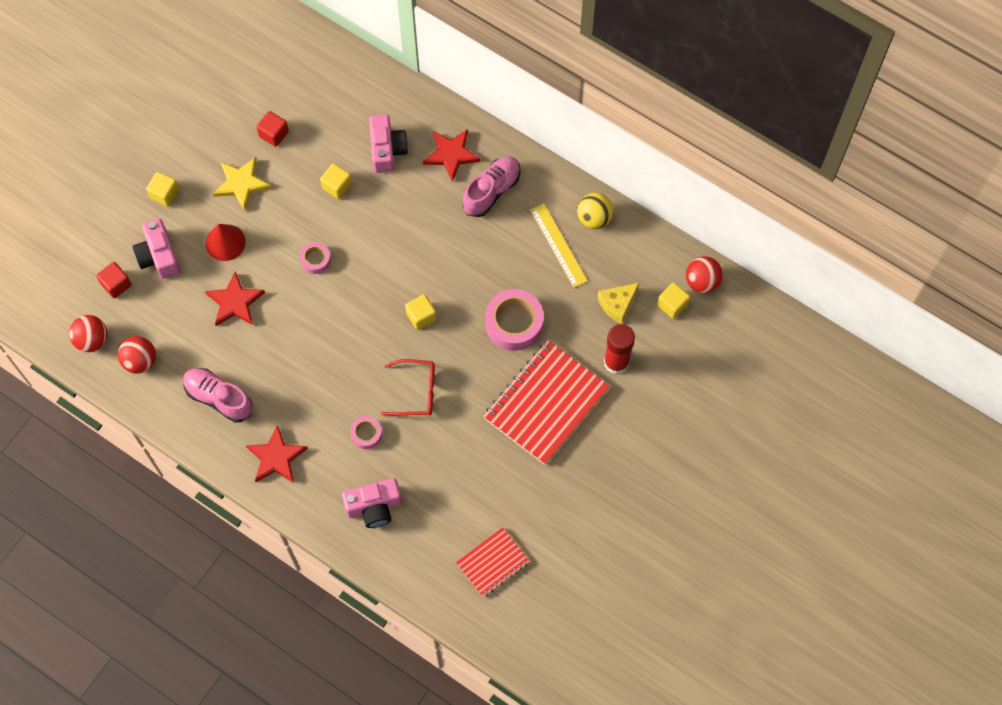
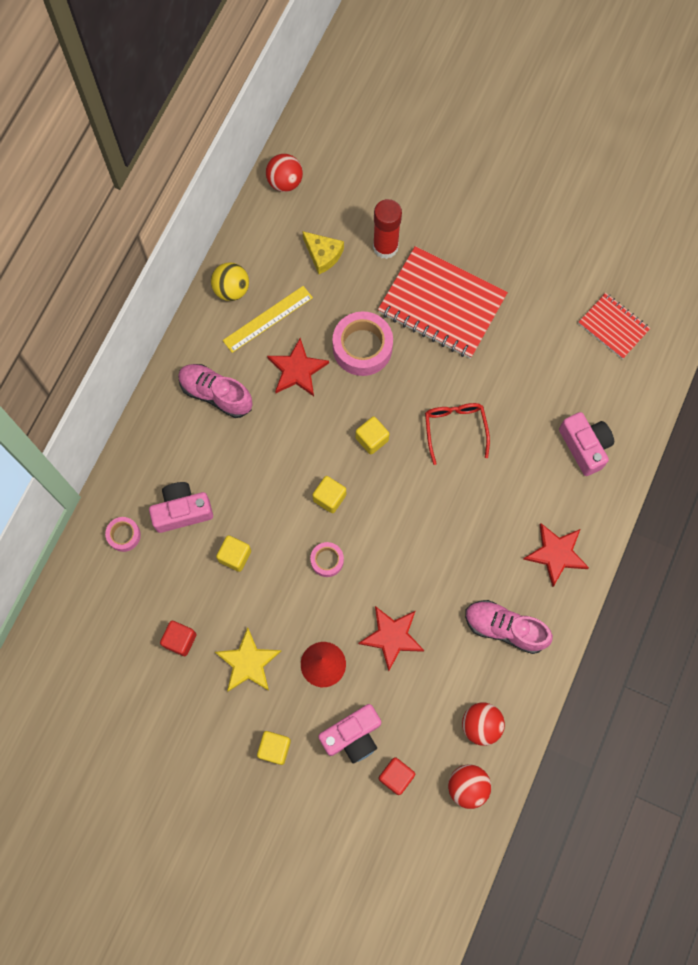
camera: 100 degrees left, 5 degrees up
pink shoe [183,368,253,422] -> pink shoe turned 90 degrees clockwise [465,600,553,654]
pink tape [350,416,382,449] -> pink tape moved to [105,517,141,552]
red star [423,129,481,182] -> red star moved to [267,338,329,396]
yellow cube [657,282,690,319] -> yellow cube moved to [312,476,346,513]

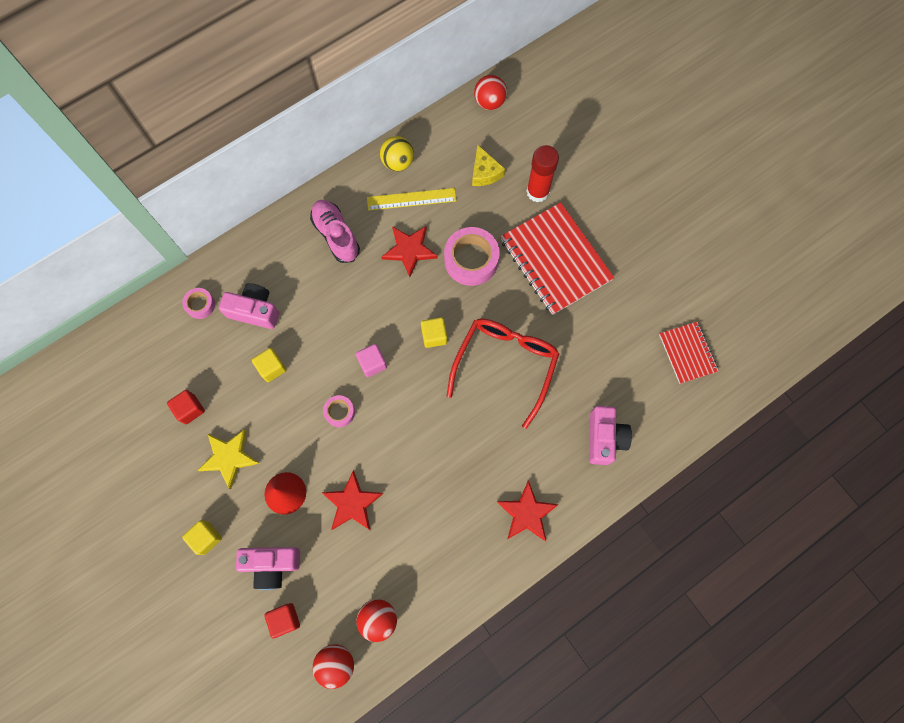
camera: 30 degrees right, 0 degrees up
yellow cube [312,476,346,513] -> pink cube [356,344,387,377]
red glasses [425,403,490,465] -> red glasses [447,318,560,429], size x1.66
pink shoe [465,600,553,654] -> none

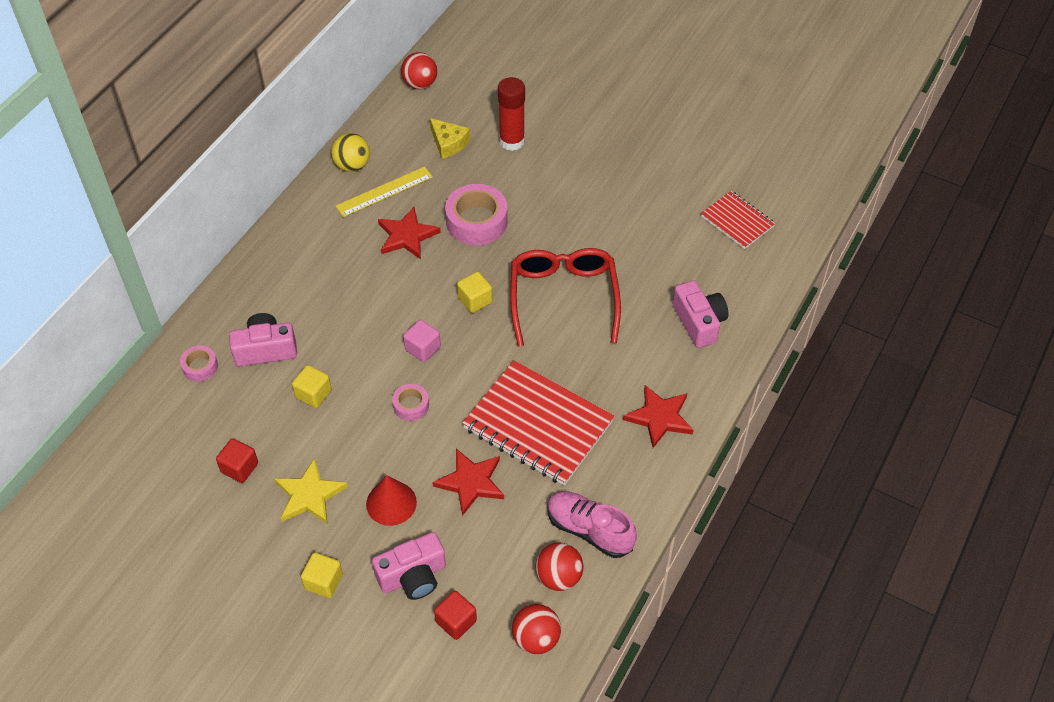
camera: 25 degrees left, 20 degrees down
pink shoe [310,200,360,263] -> pink shoe moved to [547,491,637,558]
red notebook [501,202,614,315] -> red notebook moved to [462,360,615,486]

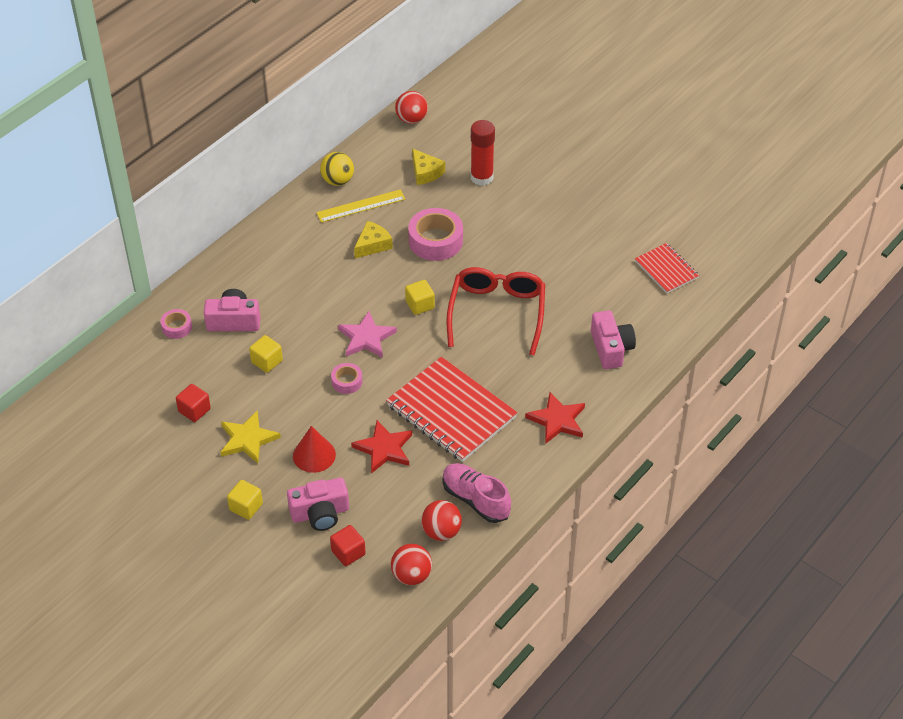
camera: 10 degrees right, 5 degrees down
red star [378,207,441,259] -> yellow cheese [354,221,393,258]
pink cube [403,320,441,362] -> pink star [338,311,397,358]

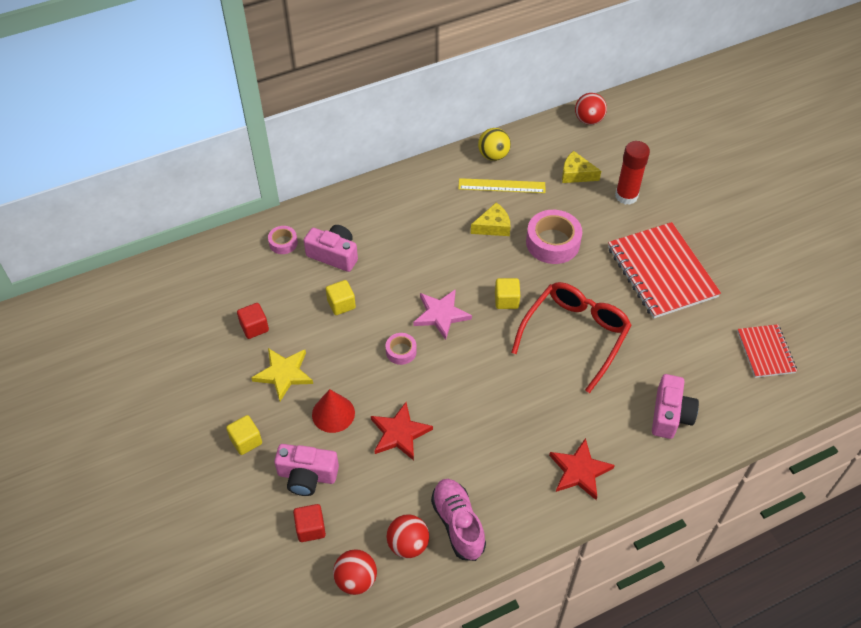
camera: 25 degrees right, 5 degrees up
red notebook [386,357,517,462] -> red notebook moved to [608,222,721,319]
yellow cheese [412,148,445,185] -> yellow cheese turned 120 degrees clockwise [562,151,601,183]

